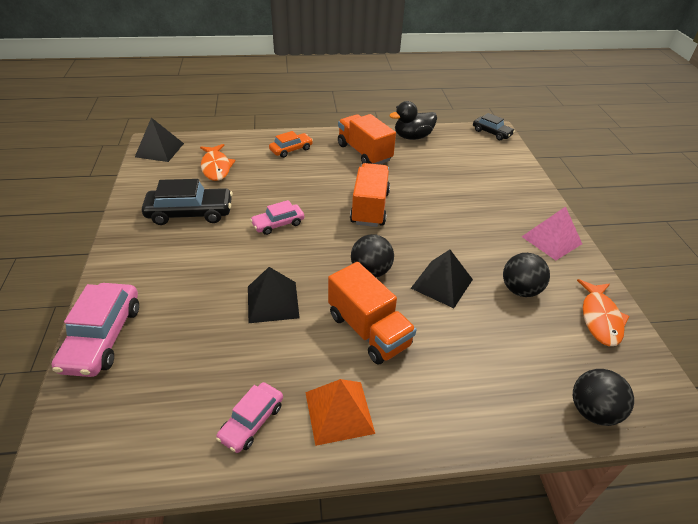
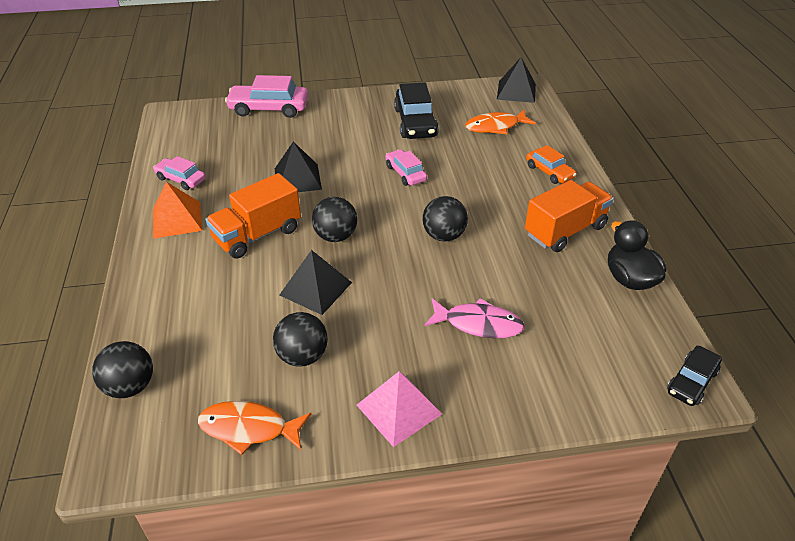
camera: 90 degrees right, 0 degrees up
orange truck [350,163,390,227] -> black ball [423,196,468,242]
none -> pink fish [425,298,525,338]

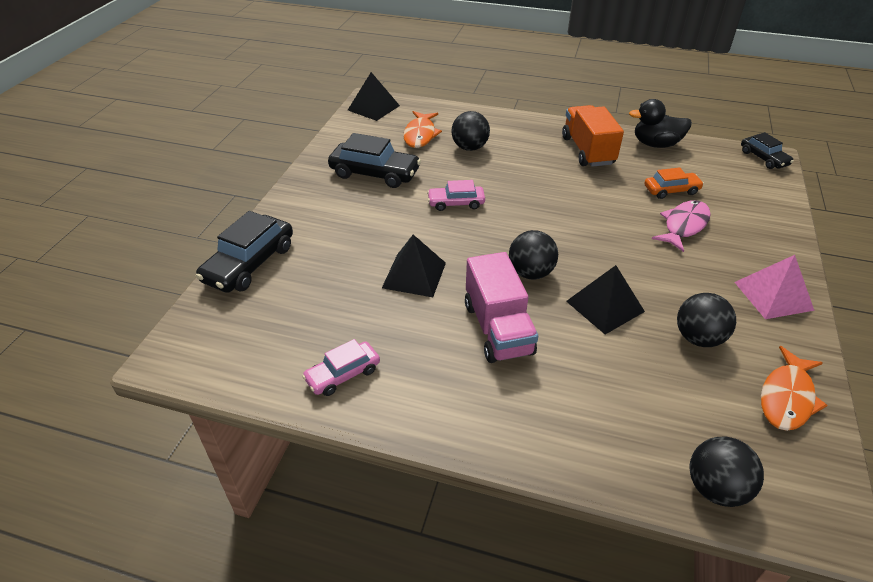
camera: 65 degrees left, 0 degrees up
orange pyramid [153,182,202,239] -> none
orange truck [205,173,301,259] -> pink truck [465,252,538,363]
pink car [225,75,308,118] -> black car [196,211,293,293]
black ball [423,196,468,242] -> black ball moved to [451,111,490,151]
orange car [526,145,576,184] -> orange car moved to [644,167,704,199]

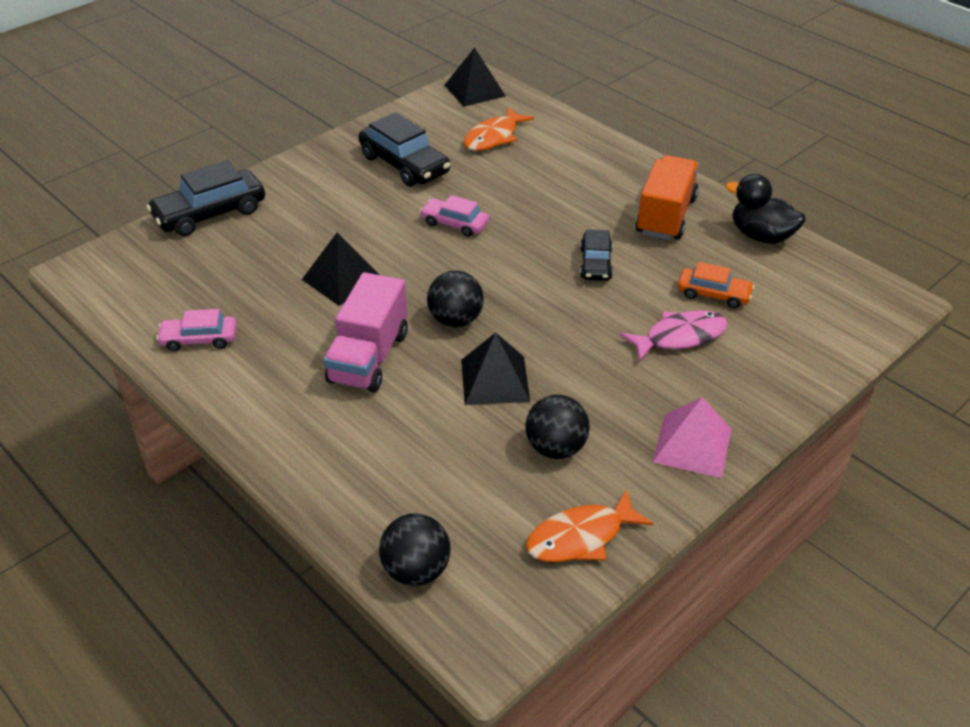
camera: 30 degrees right, 0 degrees up
black ball [451,111,490,151] -> none
black car [741,132,794,169] -> black car moved to [580,229,613,281]

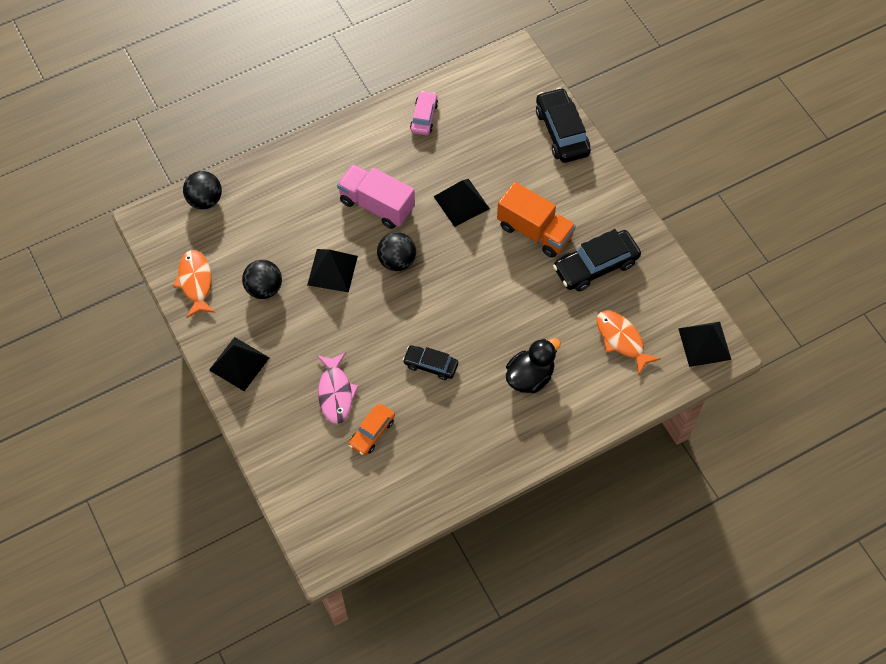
camera: 105 degrees right, 20 degrees up
pink car [420,195,489,237] -> none
orange truck [636,155,699,240] -> orange truck moved to [497,182,576,258]
pink pyramid [653,397,731,478] -> black pyramid [209,337,269,391]
black duck [725,174,806,244] -> black duck moved to [506,338,561,394]

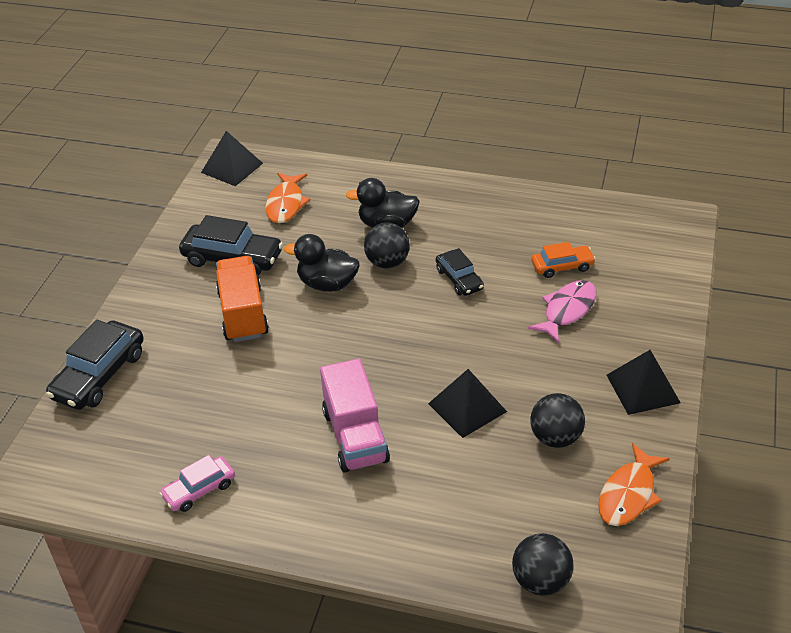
camera: 135 degrees left, 20 degrees down
black ball [377,232,416,271] -> black ball moved to [364,223,410,268]
black pyramid [434,179,490,227] -> none
none -> black duck [284,234,360,292]

